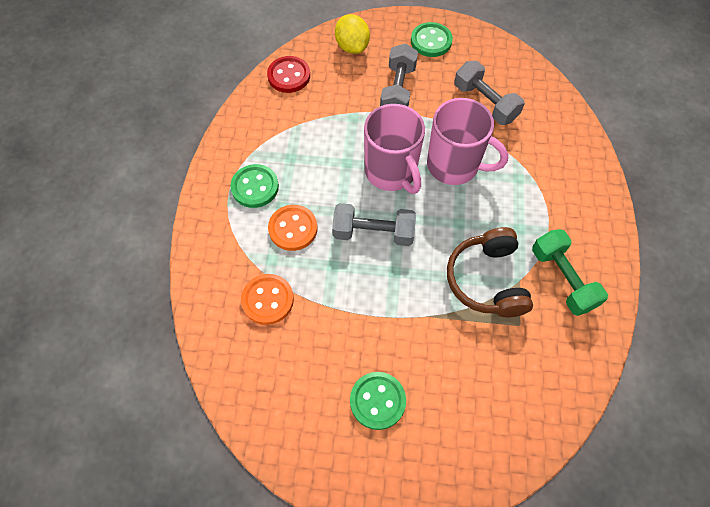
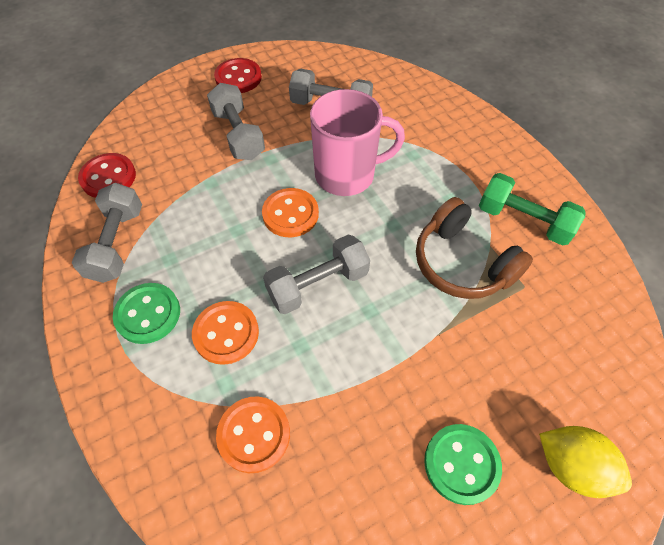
camera: 35 degrees left, 5 degrees down
yellow lemon [335,14,370,54] -> yellow lemon moved to [539,426,632,498]
pink mug [364,104,425,194] -> orange button [262,188,319,237]
green button [411,22,453,57] -> red button [214,58,262,93]
none -> grey dumbbell [72,183,142,283]

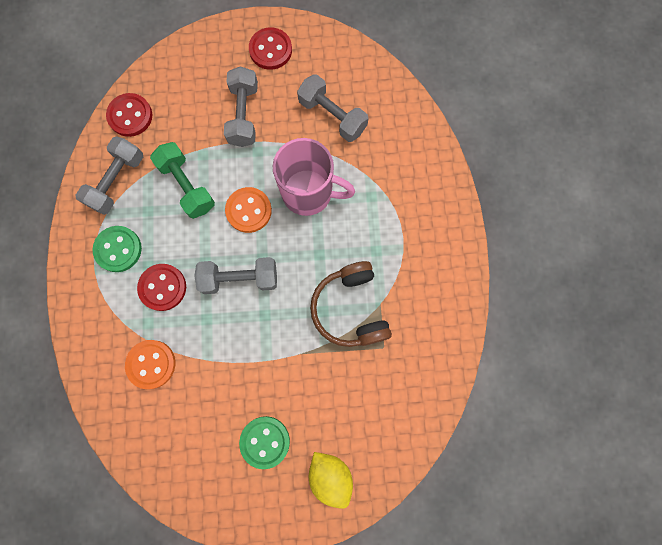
camera: 25 degrees right, 20 degrees up
orange button [192,301,259,365] -> red button [137,264,186,311]
green dumbbell [479,173,586,246] -> green dumbbell moved to [150,142,215,219]

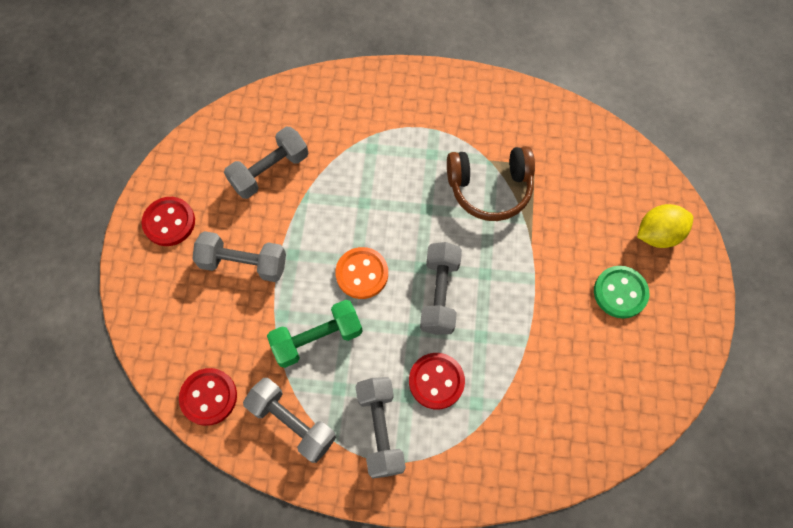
camera: 80 degrees left, 10 degrees down
green button [92,226,142,272] -> grey dumbbell [355,377,406,479]
orange button [125,340,175,389] -> none
pink mug [273,138,355,216] -> none

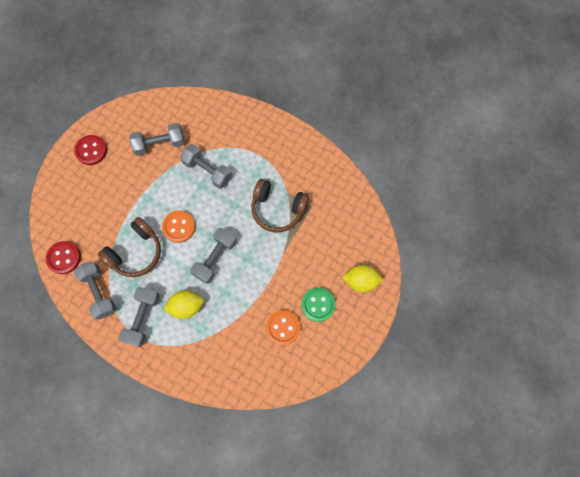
camera: 25 degrees right, 5 degrees up
grey dumbbell [192,231,286,282] -> grey dumbbell moved to [180,144,232,189]
green dumbbell [267,300,363,368] -> brown headphones [98,217,161,277]
red button [409,353,465,410] -> yellow lemon [163,290,204,319]
none -> orange button [266,310,300,345]

